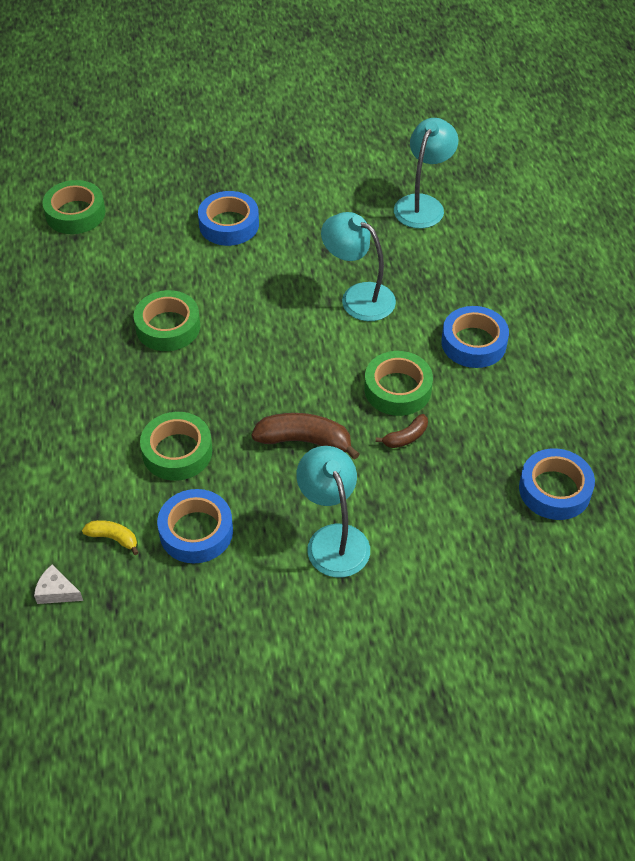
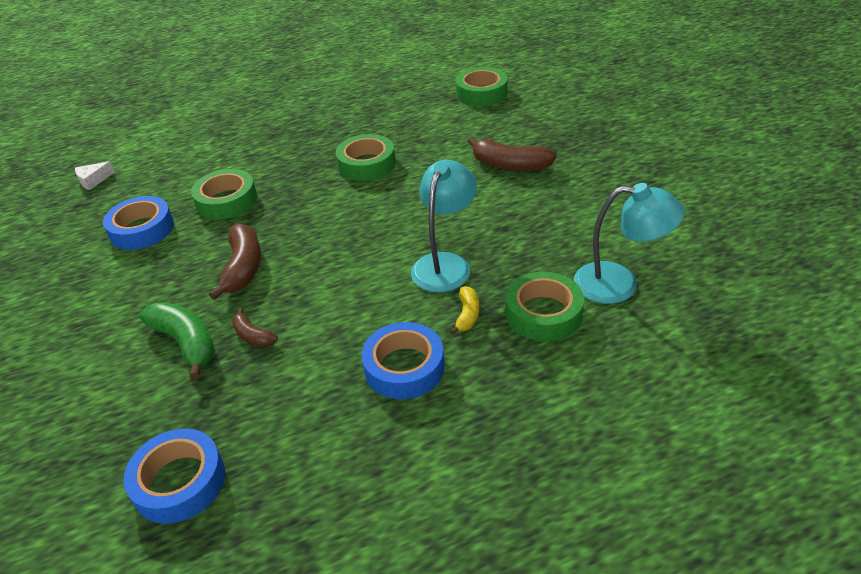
camera: 80 degrees right, 10 degrees down
white cheese [34,565,83,604] -> white cheese turned 135 degrees counterclockwise [75,161,115,190]
yellow banana [82,520,139,555] -> yellow banana moved to [450,286,479,335]
blue tape [198,191,259,246] -> brown banana [468,137,557,171]
turquoise lamp [296,446,370,578] -> none
green tape [364,351,433,416] -> green tape moved to [506,271,584,342]
none -> green banana [139,302,215,379]

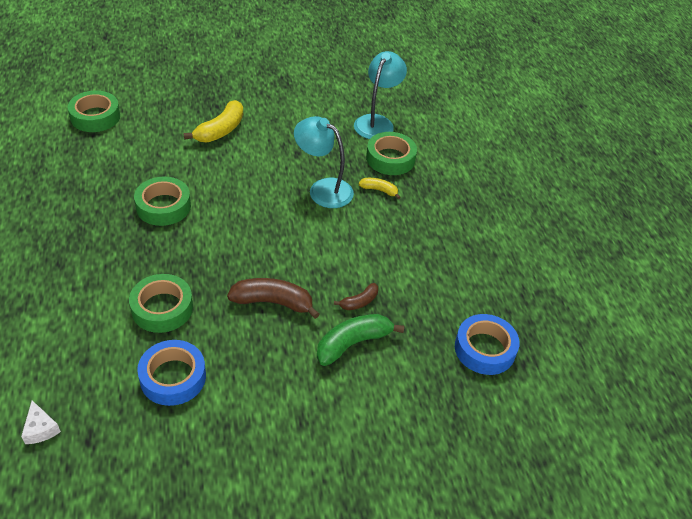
camera: 85 degrees left, 5 degrees up
blue tape [361,322,445,399] -> none
brown banana [468,137,557,171] -> yellow banana [183,100,243,143]

